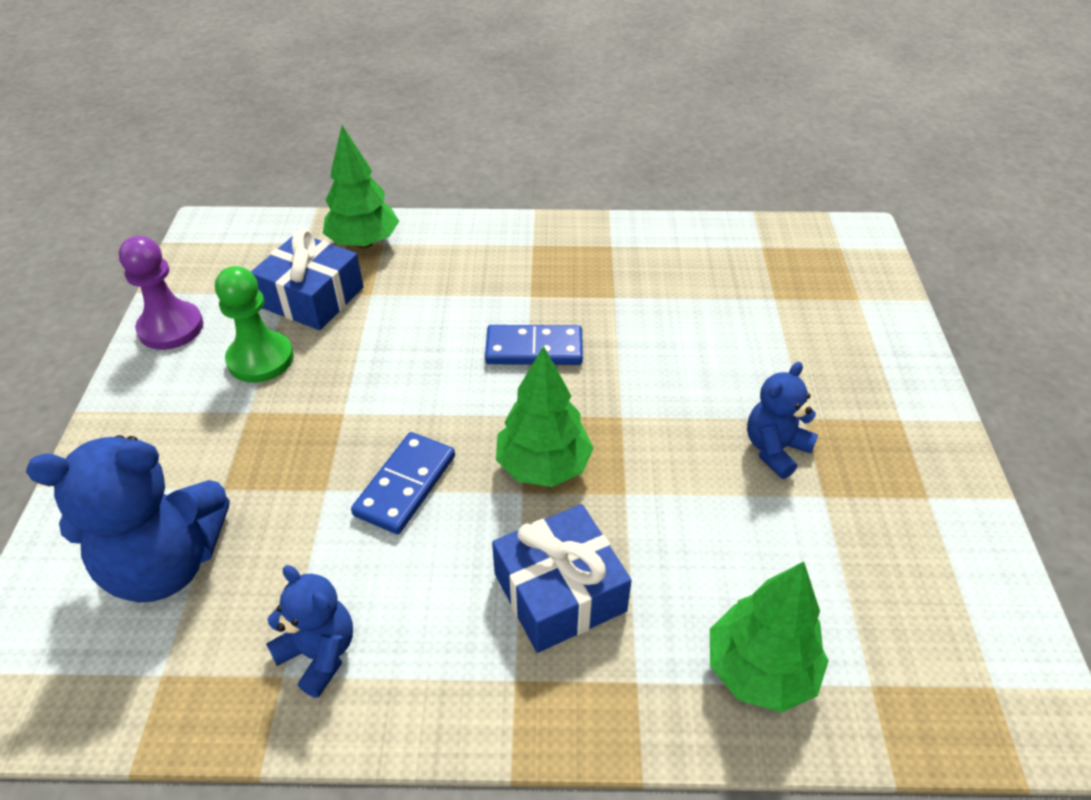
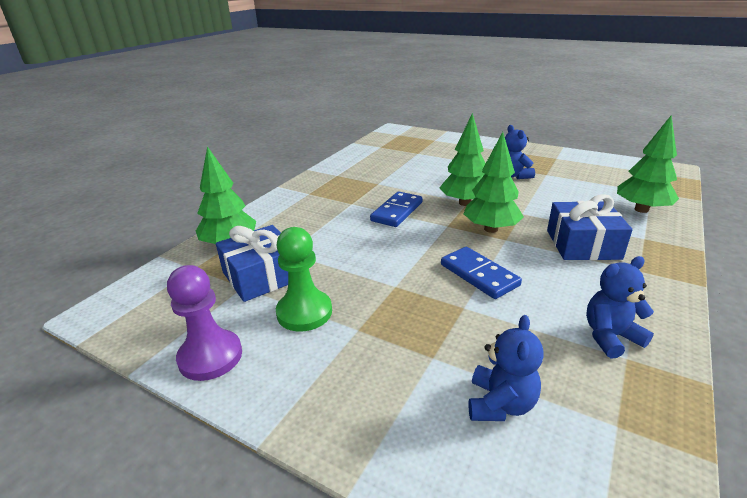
camera: 60 degrees left, 15 degrees down
blue teddy bear [26,435,230,603] -> blue teddy bear [468,315,544,421], size x0.56
none -> green tree [440,113,486,206]

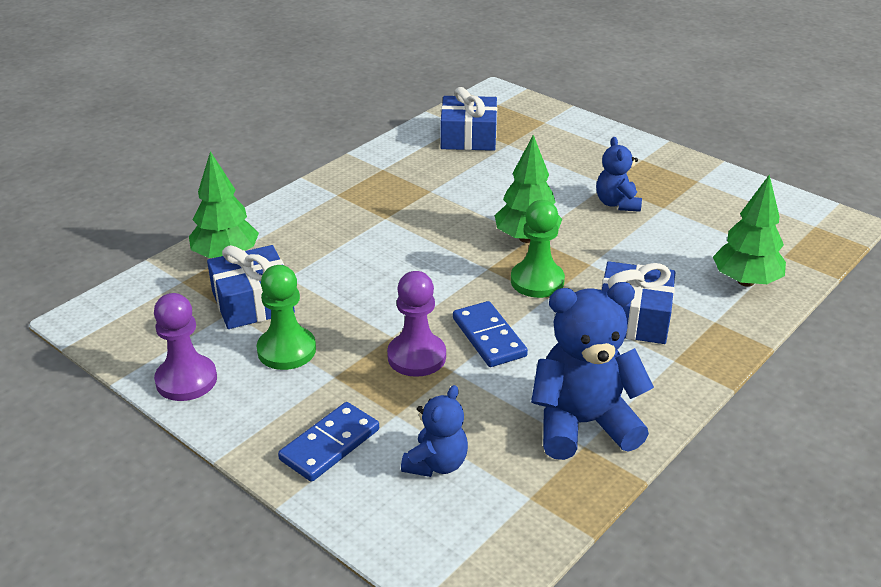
camera: 10 degrees right, 5 degrees up
blue domino [370,192,423,227] -> blue domino moved to [278,402,379,482]
green tree [464,132,524,233] -> green pawn [511,200,565,298]
blue teddy bear [586,256,654,359] -> blue teddy bear [531,282,654,460], size x1.78
none -> purple pawn [387,271,446,377]
none -> blue gift [441,87,497,151]

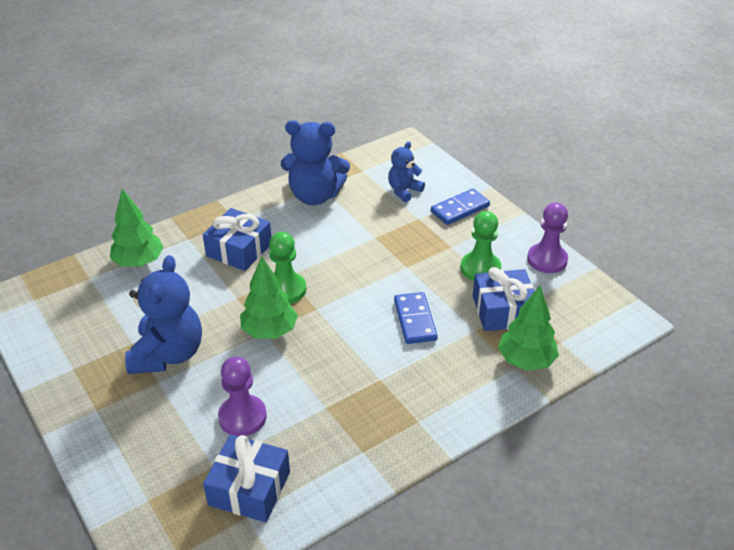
camera: 165 degrees left, 5 degrees up
purple pawn [387,271,446,377] -> purple pawn moved to [218,356,267,436]
blue domino [453,301,528,367] -> blue domino moved to [394,292,438,344]
blue teddy bear [596,137,642,212] -> blue teddy bear [125,255,202,374], size x1.78

